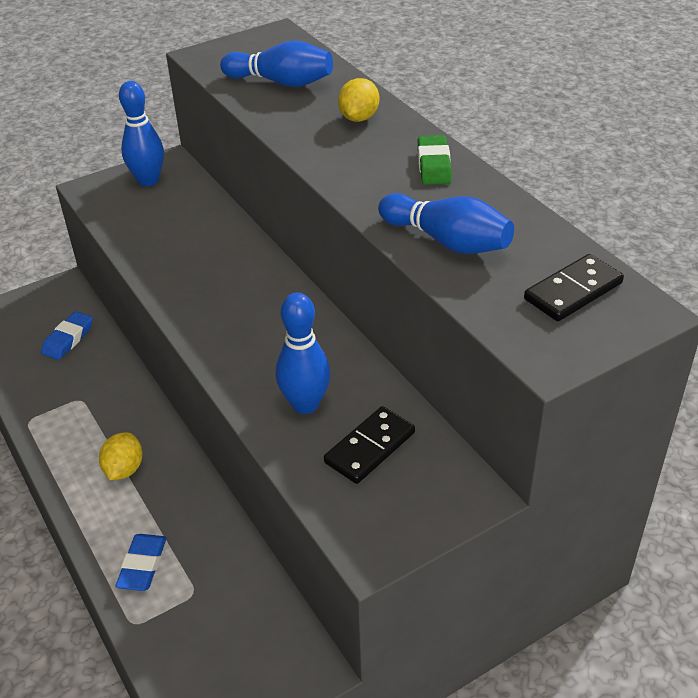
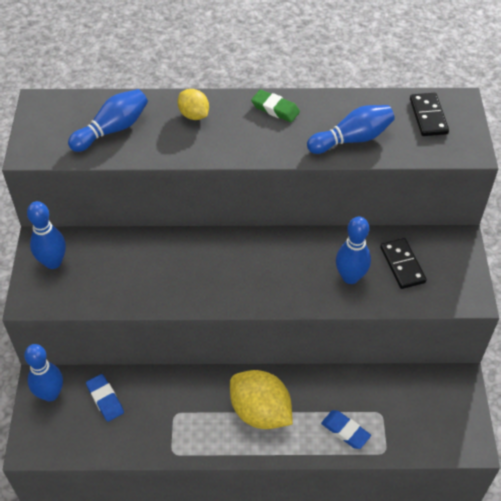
camera: 60 degrees left, 10 degrees up
yellow lemon [99,433,142,480] -> yellow lemon [230,370,293,429], size x1.81
none -> blue bowling pin [24,344,63,401]

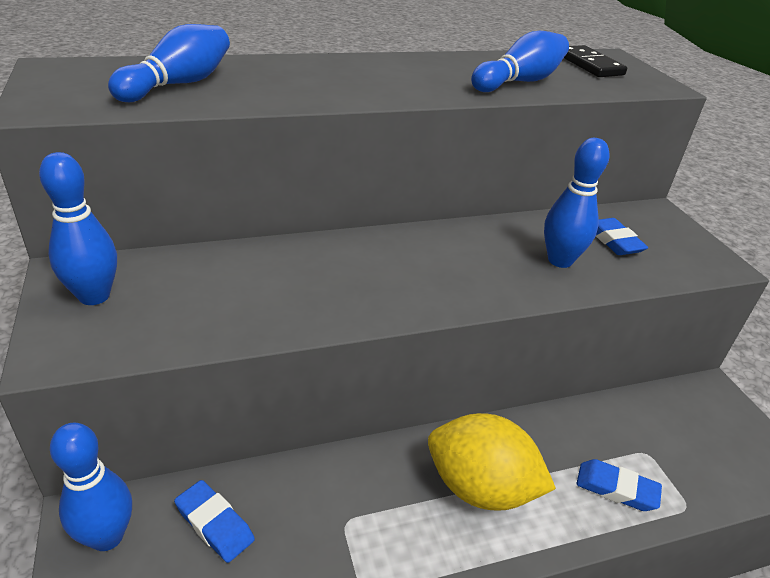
camera: 20 degrees left, 15 degrees down
yellow lemon [178,89,209,120] -> none
green eraser [251,90,300,122] -> none
black domino [380,238,427,289] -> blue eraser [596,218,649,255]

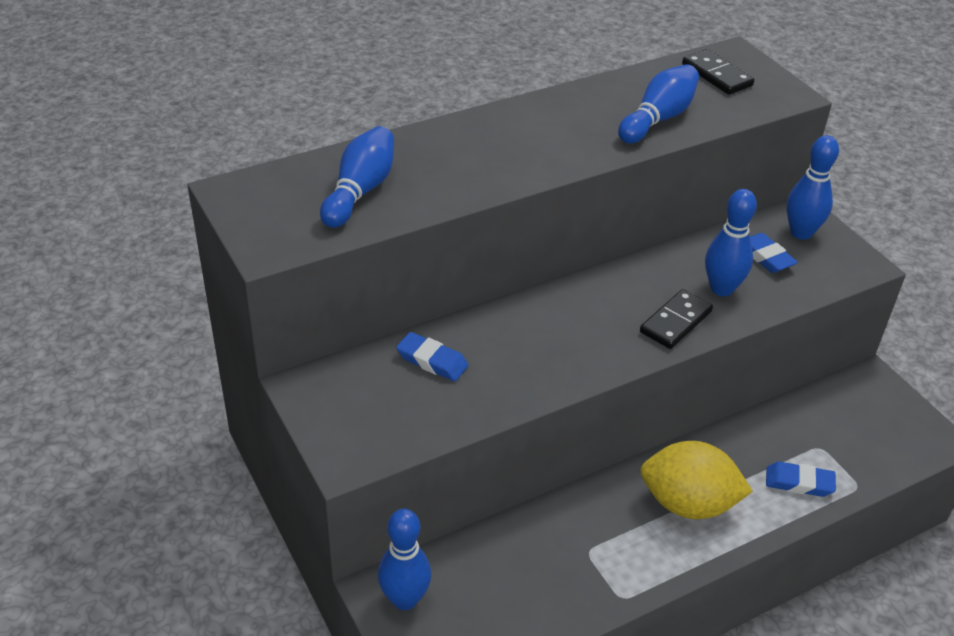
camera: 10 degrees left, 5 degrees up
blue bowling pin [39,152,117,305] -> blue bowling pin moved to [787,135,839,240]
blue eraser [174,480,255,563] -> blue eraser moved to [396,332,469,381]
none -> black domino [640,289,713,349]

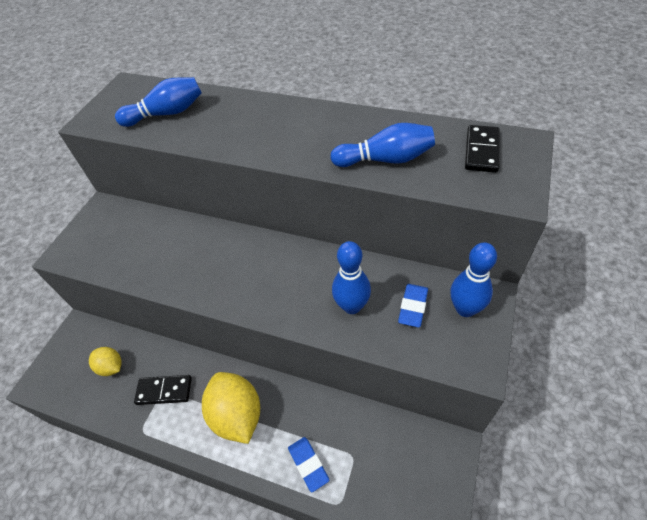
camera: 55 degrees right, 10 degrees up
blue bowling pin [378,509,431,610] -> none
blue eraser [396,332,469,381] -> none
black domino [640,289,713,349] -> black domino moved to [134,375,192,405]
none -> yellow lemon [89,347,122,376]

